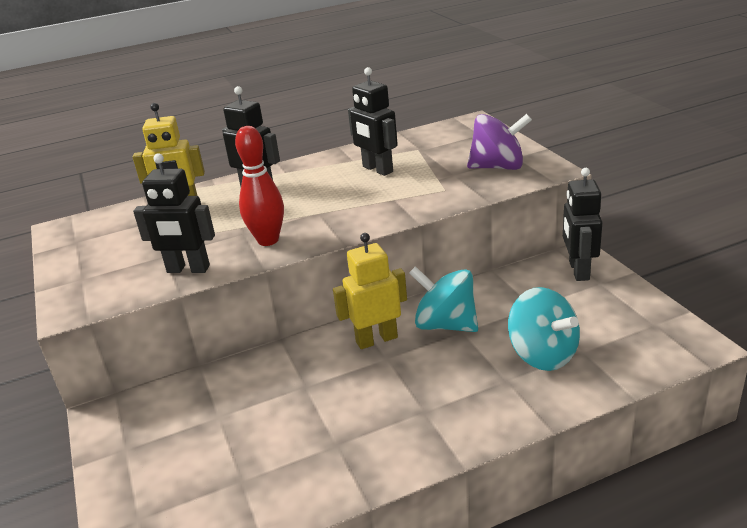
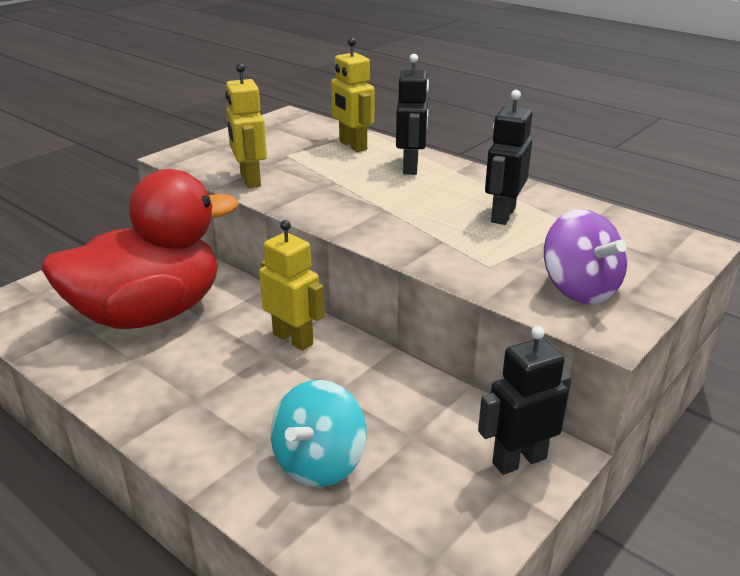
camera: 60 degrees right, 0 degrees up
black robot [133,153,215,273] -> yellow robot [225,63,267,188]
red bowling pin [235,126,284,246] -> none
turquoise spinning top [409,266,478,332] -> none
none -> red duck [41,169,238,329]

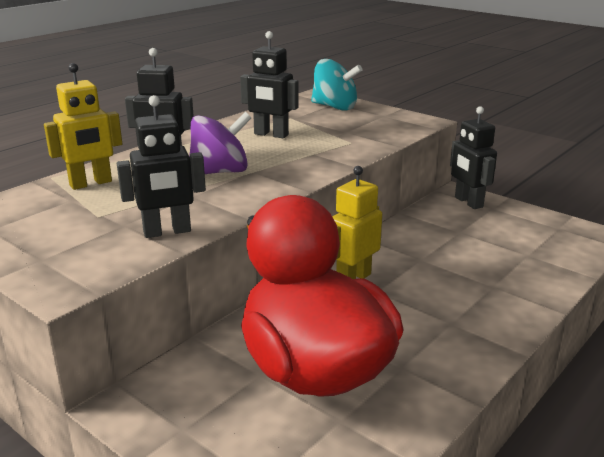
camera: 90 degrees left, 5 degrees down
yellow robot [225,63,267,188] -> black robot [117,95,206,238]
turquoise spinning top [271,380,367,487] -> turquoise spinning top moved to [311,59,362,111]
purple spinning top [544,209,627,304] -> purple spinning top moved to [189,112,251,174]

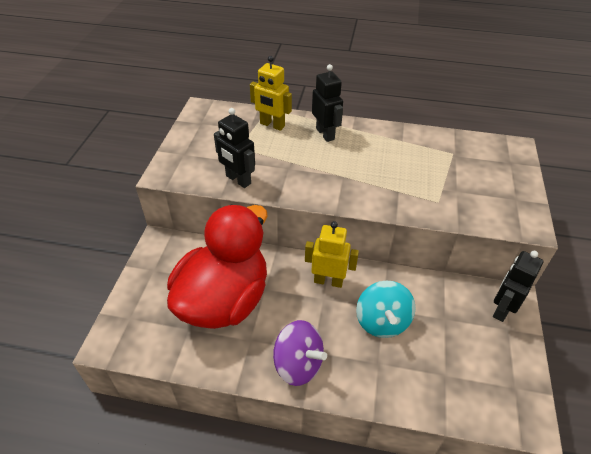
camera: 60 degrees right, 20 degrees up
purple spinning top [189,112,251,174] -> purple spinning top moved to [273,320,327,386]
black robot [240,31,299,138] -> none
turquoise spinning top [311,59,362,111] -> turquoise spinning top moved to [356,280,416,338]

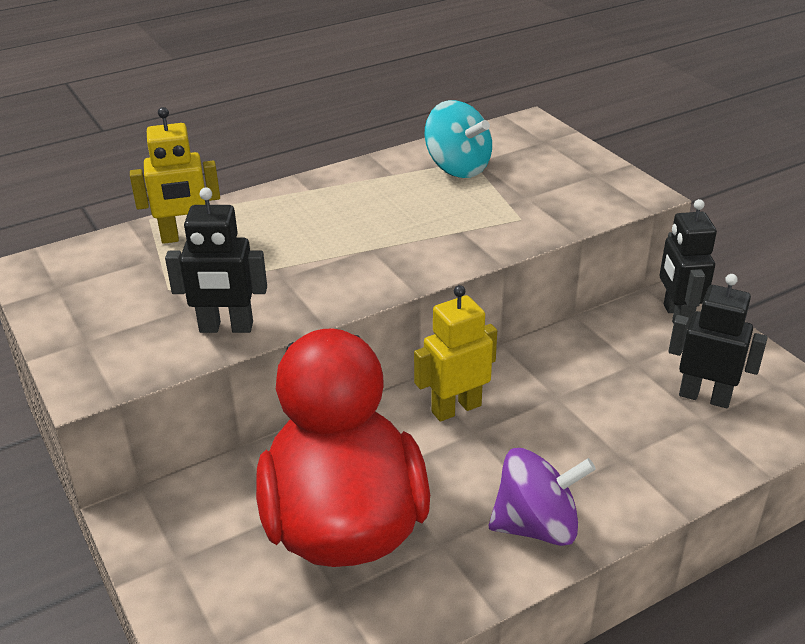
camera: 40 degrees left, 10 degrees down
black robot [312,64,343,142] -> black robot moved to [668,274,768,408]
turquoise spinning top [356,280,416,338] -> turquoise spinning top moved to [425,100,492,178]

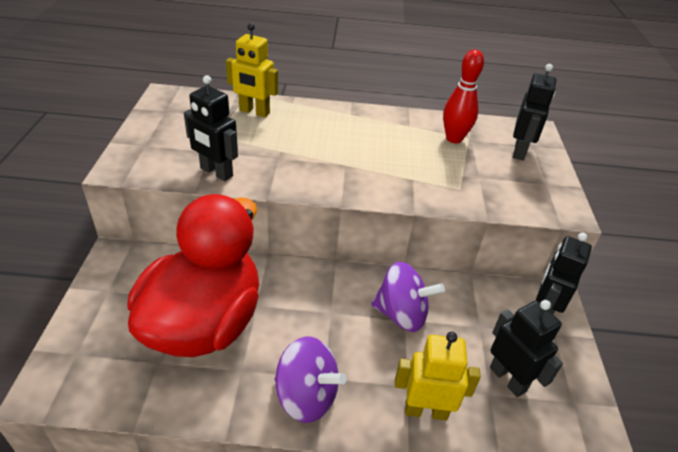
camera: 30 degrees right, 5 degrees up
yellow robot [414,285,497,422] -> yellow robot moved to [395,332,481,420]
turquoise spinning top [425,100,492,178] -> red bowling pin [443,50,484,143]
none -> purple spinning top [371,262,445,332]
none -> black robot [513,64,557,160]

